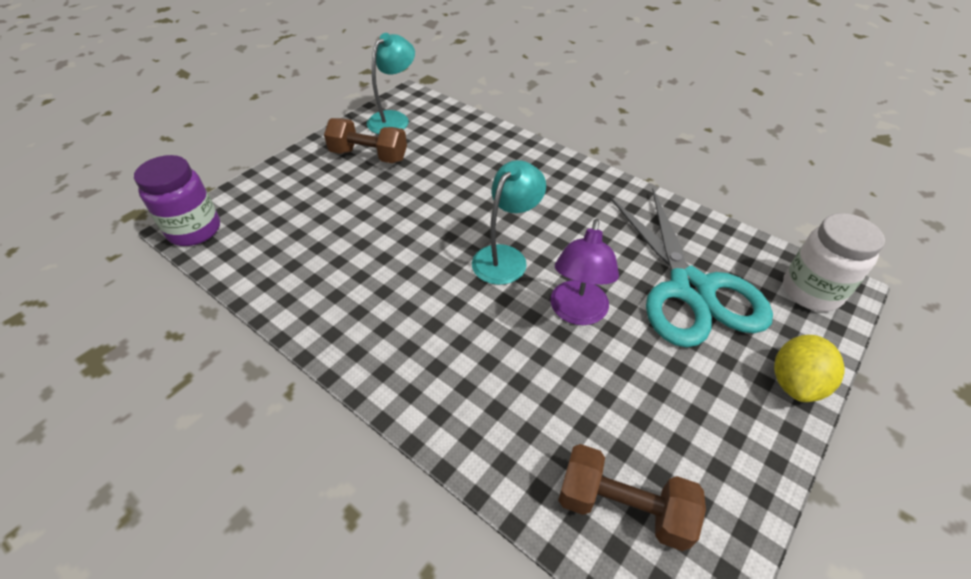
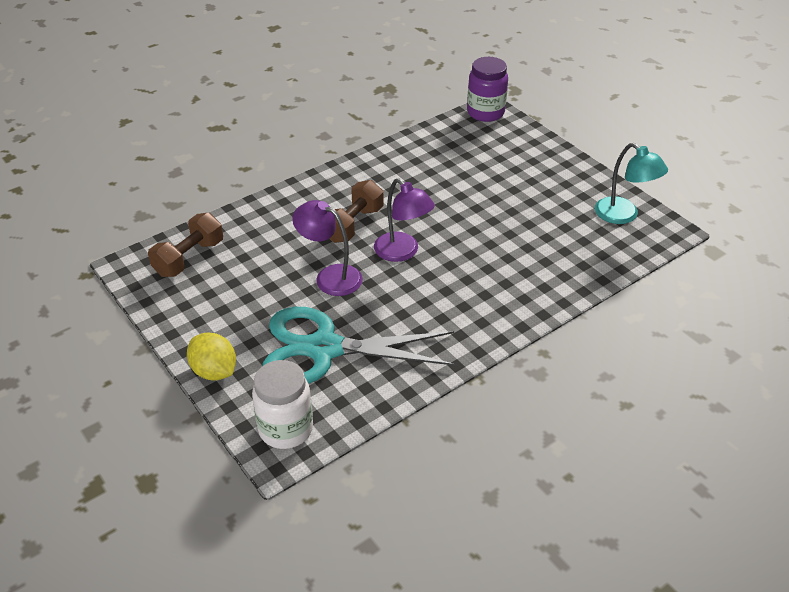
camera: 105 degrees right, 5 degrees down
brown dumbbell [324,118,407,163] -> brown dumbbell moved to [329,180,384,243]
turquoise lamp [472,160,546,285] -> purple lamp [374,179,435,262]

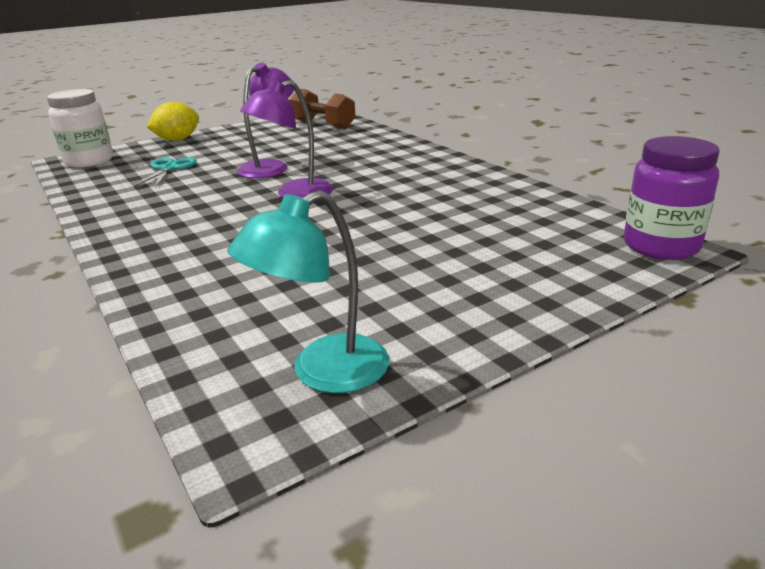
camera: 95 degrees right, 15 degrees down
turquoise scissors [262,307,455,384] -> turquoise scissors [134,157,197,187], size x0.45
brown dumbbell [329,180,384,243] -> none

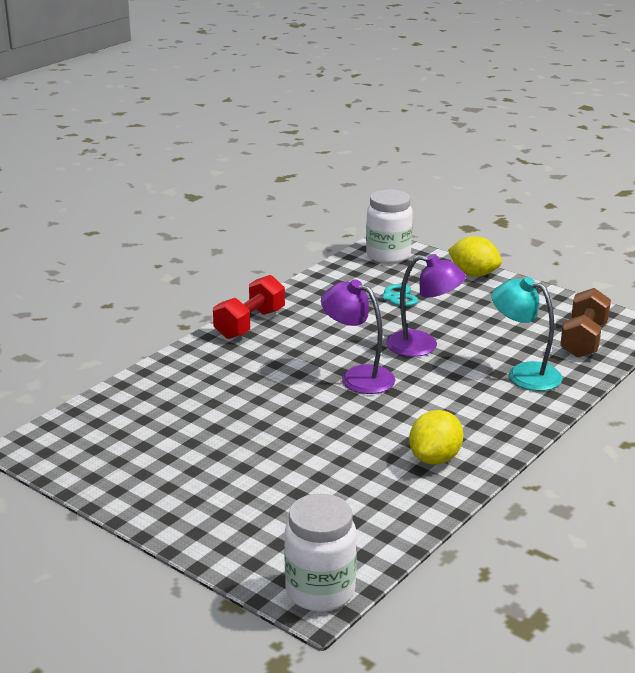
camera: 70 degrees right, 0 degrees up
turquoise lamp [227,190,389,393] -> turquoise lamp moved to [492,277,562,391]
purple jar [624,136,720,260] -> white jar [284,494,357,611]
none -> red dumbbell [213,275,285,339]
none -> yellow lemon [409,410,463,465]

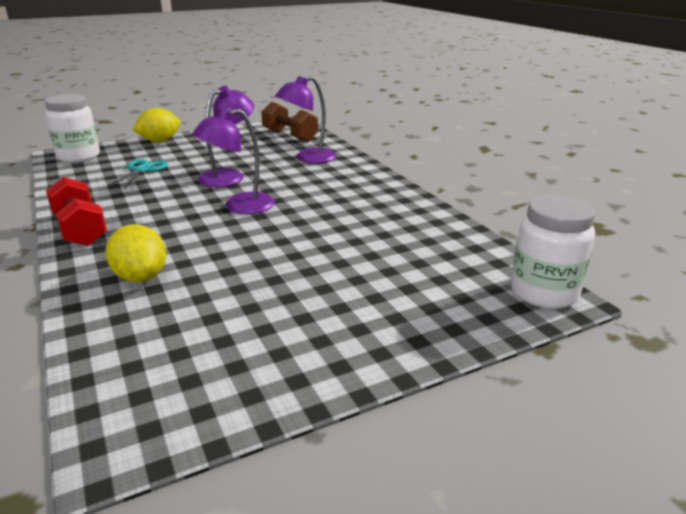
camera: 65 degrees left, 0 degrees up
yellow lemon [409,410,463,465] -> yellow lemon moved to [105,224,166,282]
turquoise lamp [492,277,562,391] -> purple lamp [275,76,337,163]

